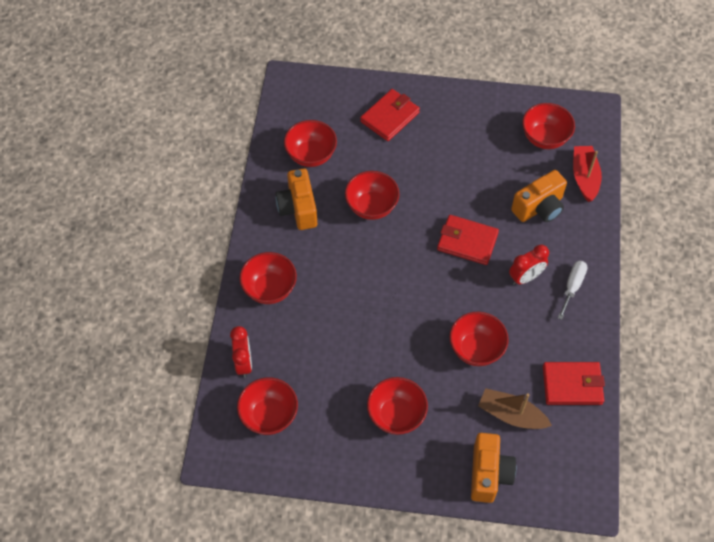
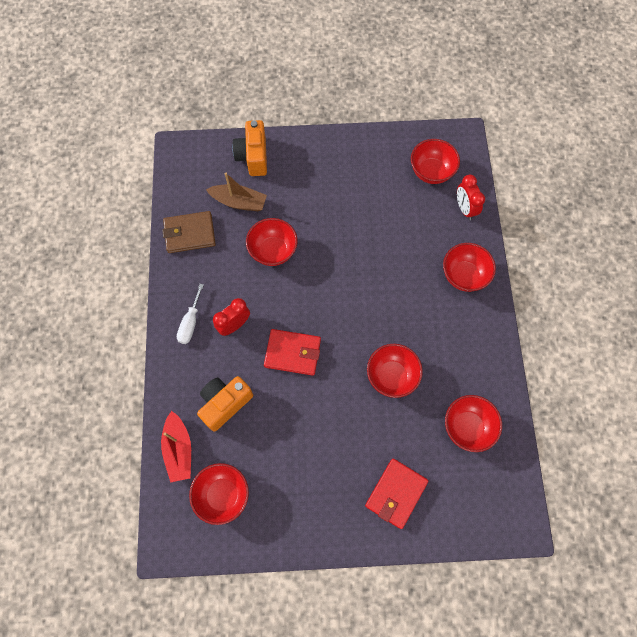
camera: 170 degrees right, 10 degrees up
orange camera [276,168,317,230] -> none
red bowl [367,377,428,435] -> none
red wallet [543,362,605,405] -> brown wallet [162,211,216,253]

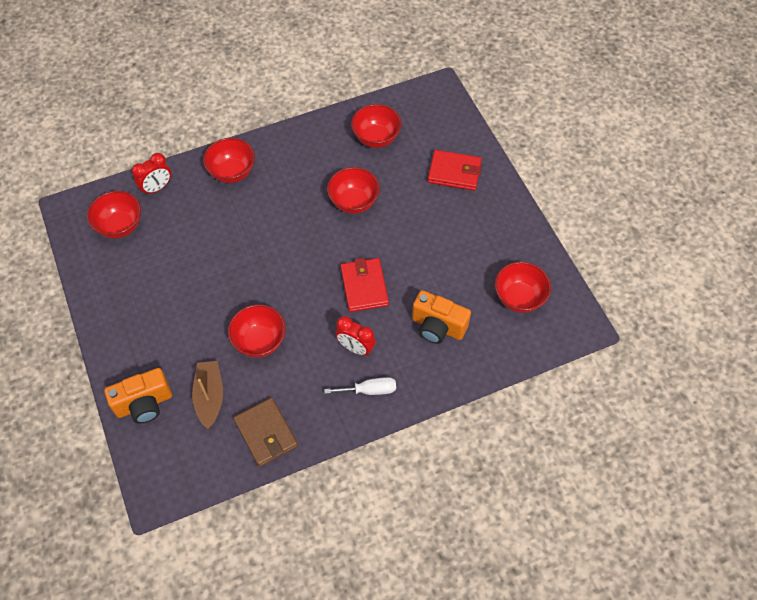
camera: 110 degrees left, 10 degrees down
red boat [161,411,191,483] -> none

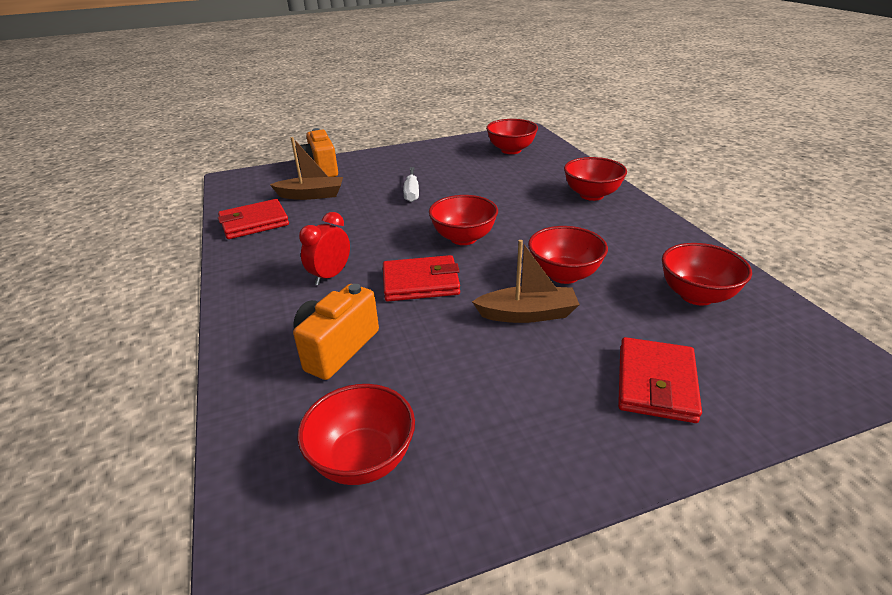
camera: 95 degrees right, 25 degrees down
red clock [132,153,171,195] -> none
red bowl [228,305,286,358] -> red bowl moved to [429,195,498,245]
brown wallet [233,398,298,467] -> red wallet [218,199,289,239]
white screwdriver [324,377,396,395] -> white screwdriver moved to [403,167,419,202]
none -> brown boat [472,240,580,323]

